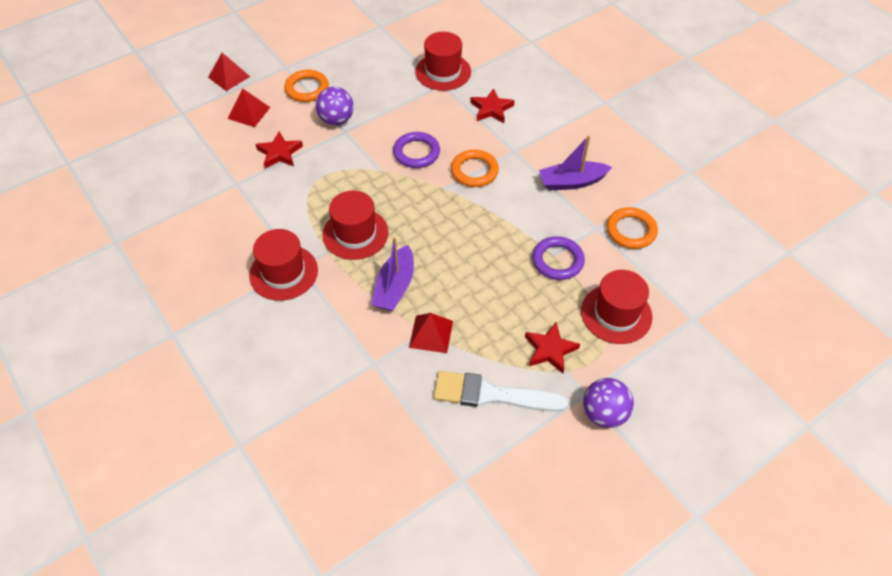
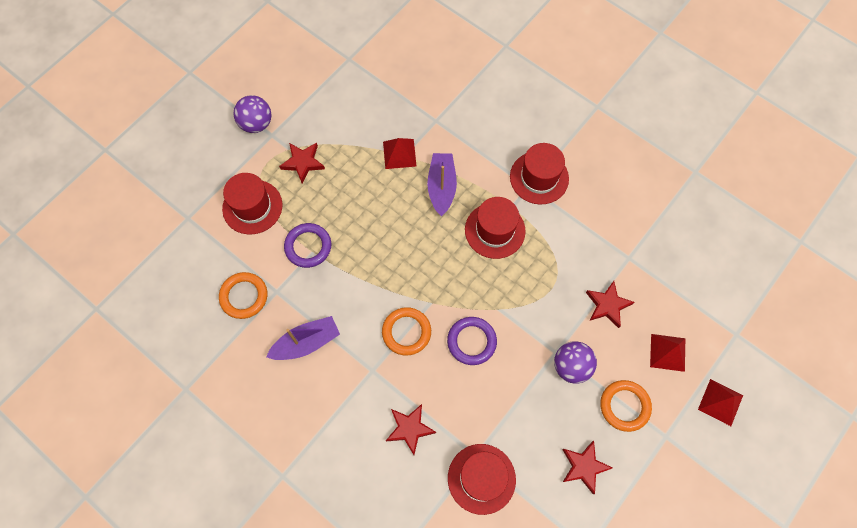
camera: 165 degrees right, 15 degrees up
white brush [434,371,568,412] -> none
none -> red star [562,441,612,494]

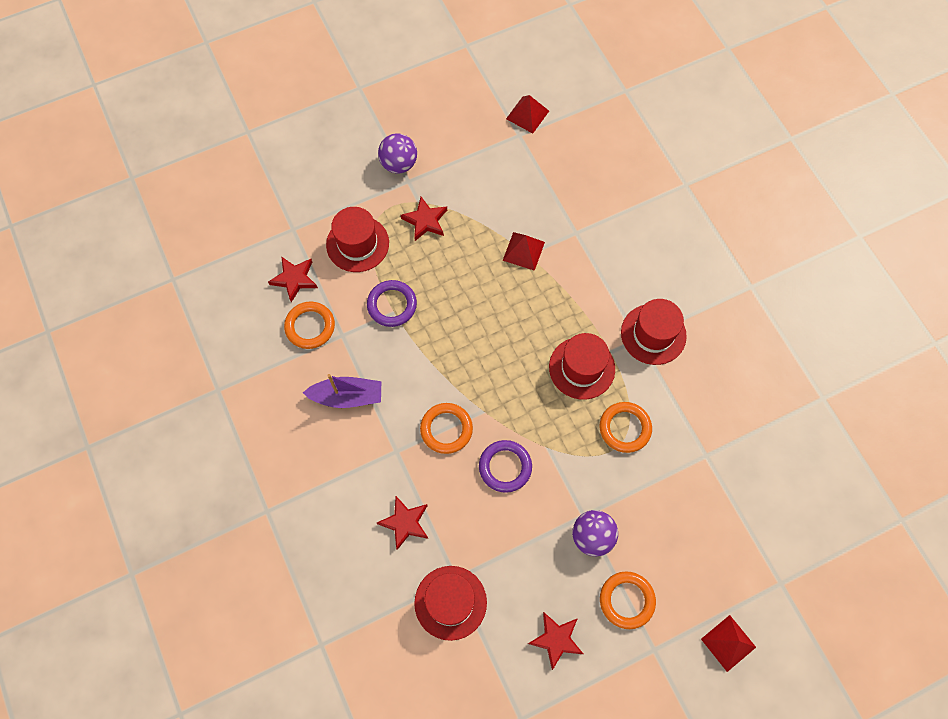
camera: 25 degrees right, 0 degrees up
purple boat [427,153,457,216] -> none
red star [586,281,634,328] -> red star moved to [268,256,318,302]
red pyramid [650,334,685,372] -> red pyramid moved to [506,95,549,134]
none -> orange ring [600,402,652,453]

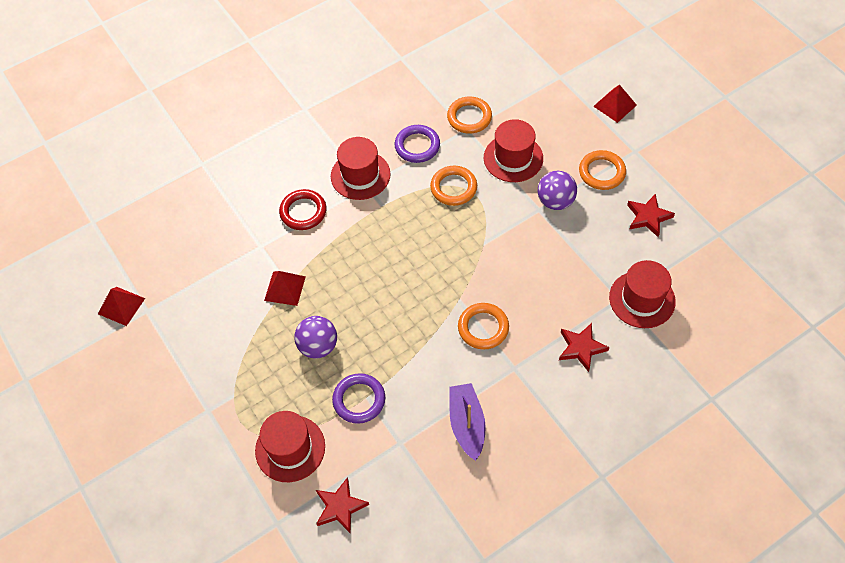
camera: 95 degrees left, 10 degrees down
orange ring [284,302,335,349] -> orange ring moved to [447,97,492,134]
purple ball [378,133,417,174] -> purple ball moved to [295,316,337,359]
red star [401,197,447,241] -> none
purple ring [479,440,532,493] -> purple ring moved to [395,125,440,163]
red hat [549,333,615,399] -> red hat moved to [484,119,543,182]
none -> red ring [279,189,326,230]

